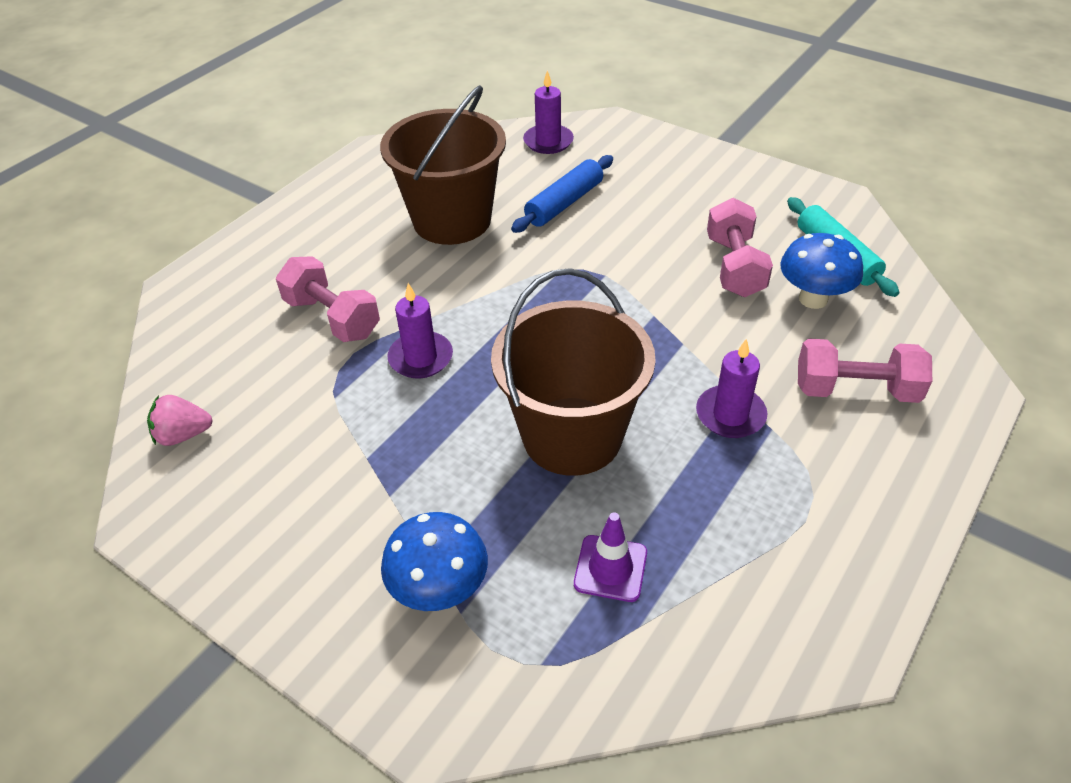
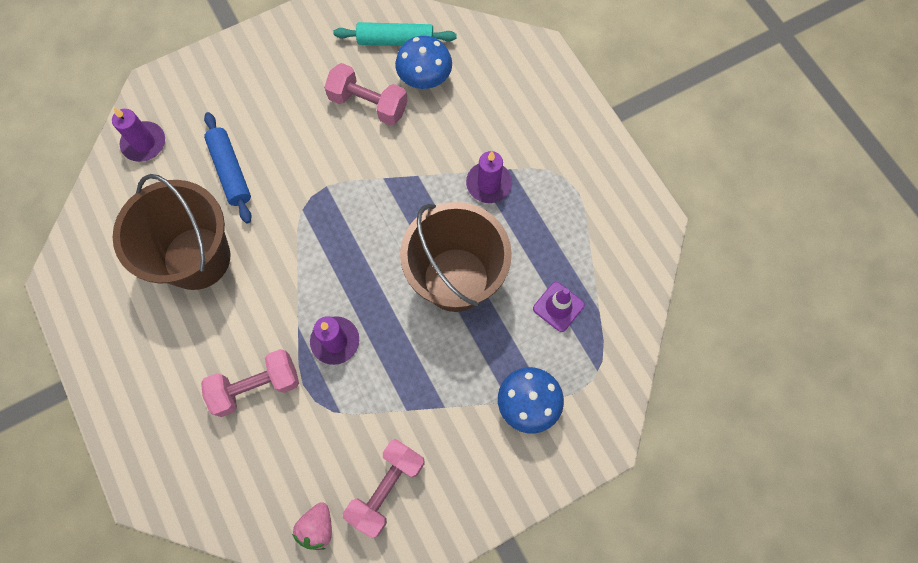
camera: 65 degrees left, 25 degrees up
pink dumbbell [798,339,932,403] -> pink dumbbell moved to [343,439,425,538]

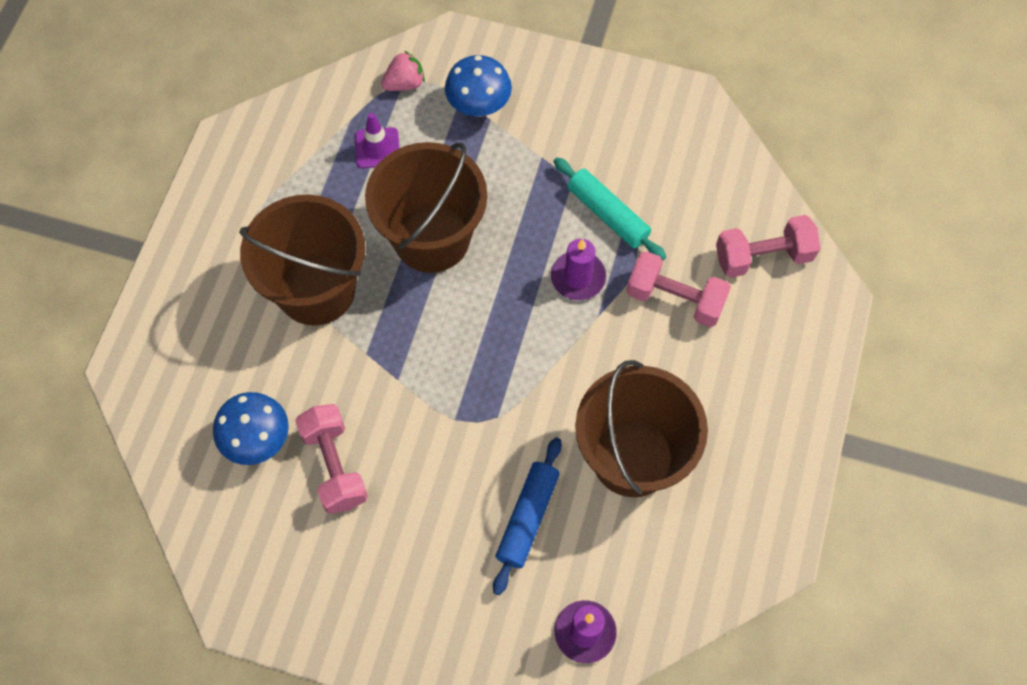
camera: 135 degrees left, 5 degrees down
pink strawberry [292,502,332,550] -> pink strawberry moved to [381,51,425,91]
turquoise rolling pin [333,22,457,46] -> turquoise rolling pin moved to [553,157,666,261]
pink dumbbell [343,439,425,538] -> pink dumbbell moved to [716,215,820,278]
purple candle [466,151,512,203] -> brown bucket [239,195,365,326]

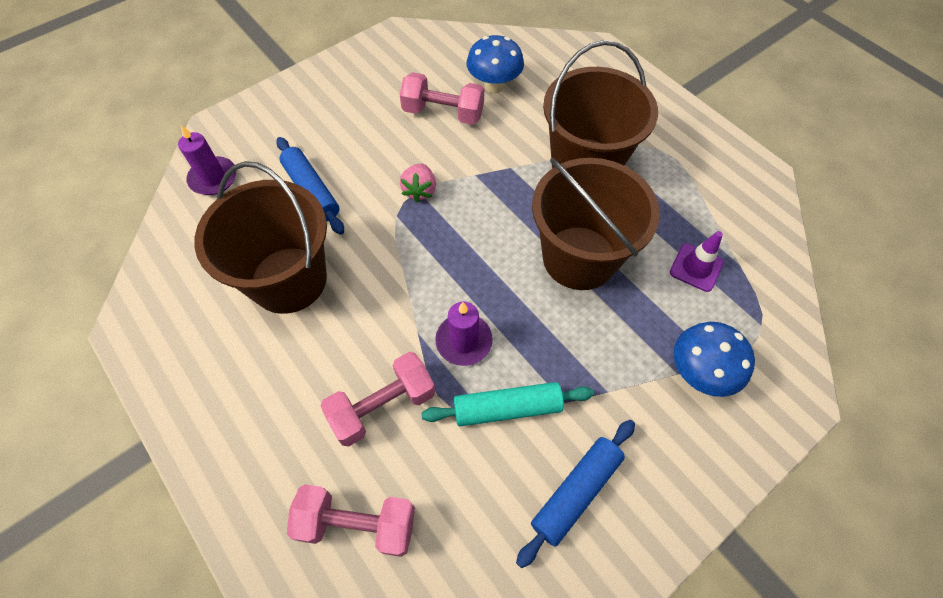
camera: 125 degrees right, 5 degrees down
pink strawberry [381,51,425,91] -> pink strawberry moved to [400,163,436,203]
pink dumbbell [716,215,820,278] -> pink dumbbell turned 75 degrees clockwise [287,484,415,557]
none -> blue rolling pin [516,420,635,568]

